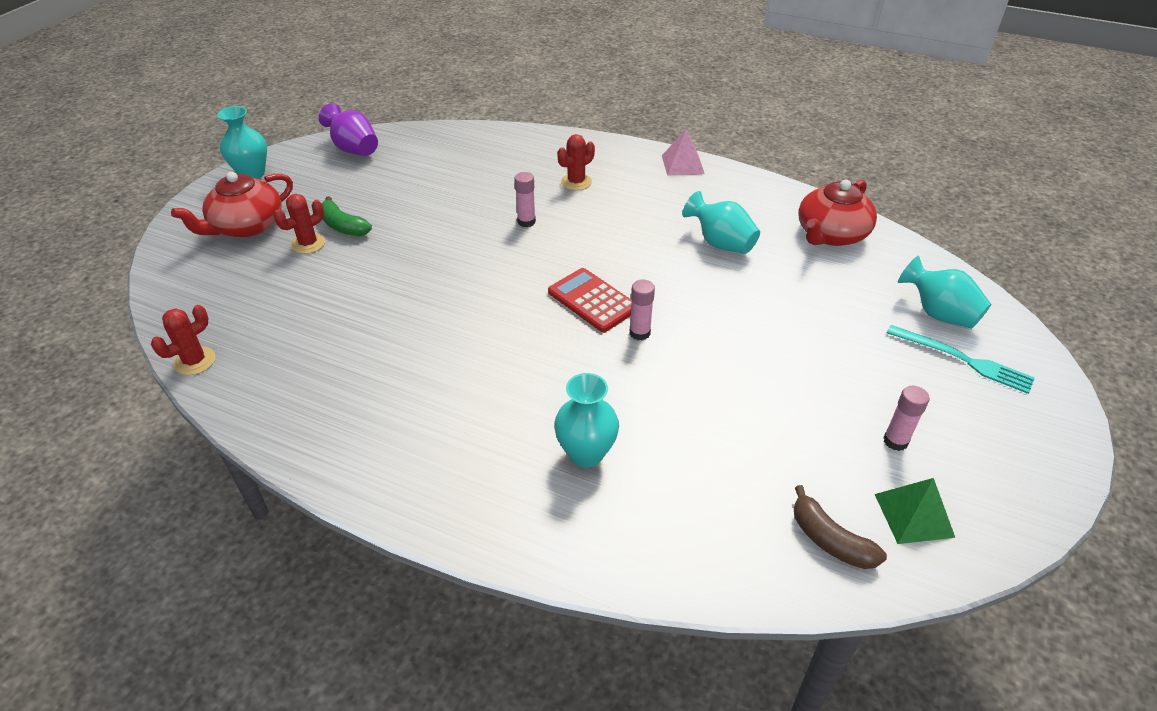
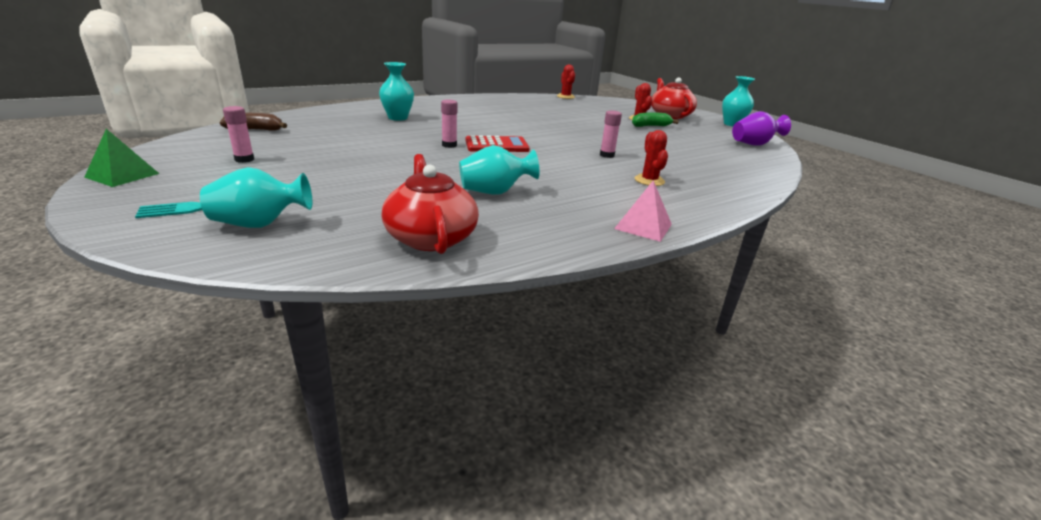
camera: 120 degrees right, 15 degrees down
green pyramid [875,478,955,544] -> green pyramid moved to [84,129,159,187]

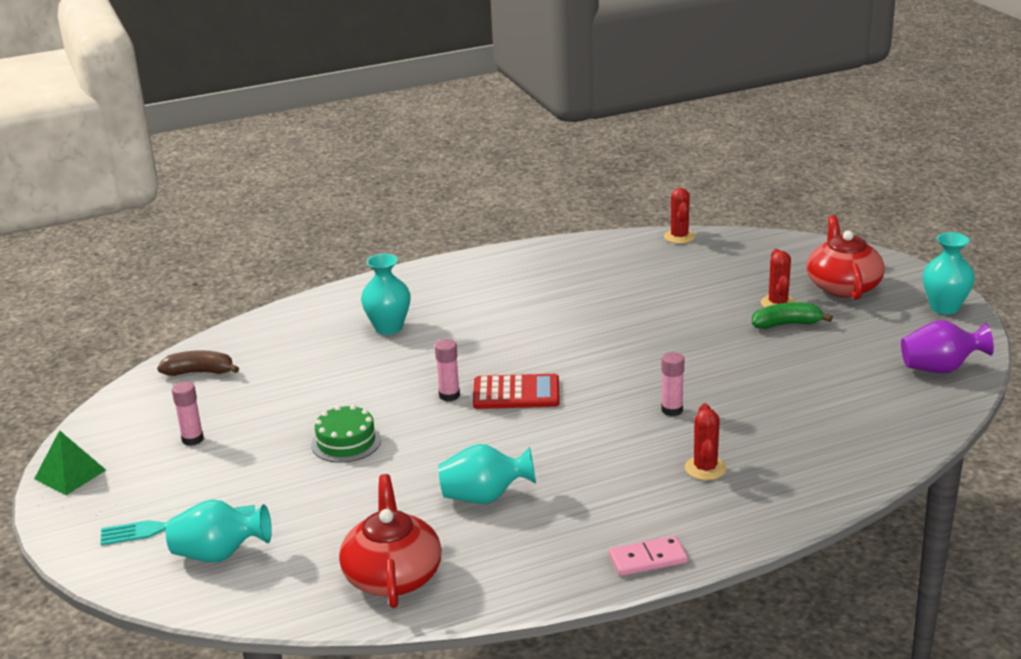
camera: 15 degrees right, 0 degrees up
pink pyramid [614,180,672,242] -> pink domino [609,536,688,576]
none -> green cake [311,405,381,463]

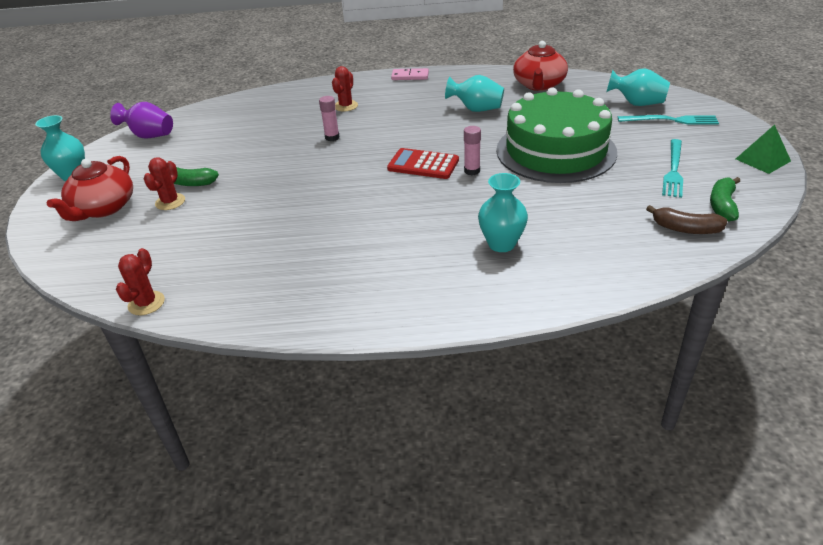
camera: 160 degrees left, 10 degrees up
pink glue stick [172,381,204,446] -> turquoise fork [662,139,683,198]
green cake [311,405,381,463] -> green cake [496,87,617,183], size x2.37
none -> green banana [710,177,740,222]

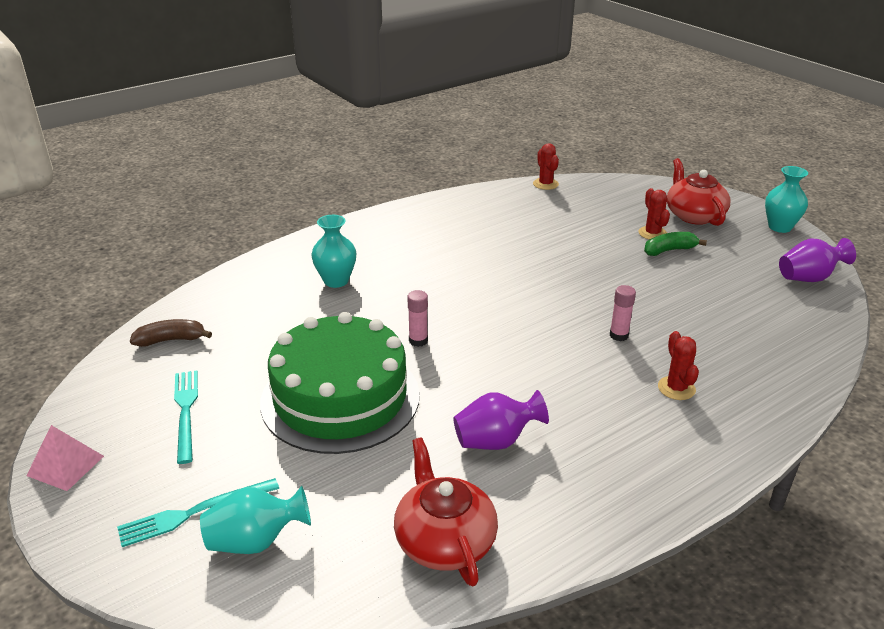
camera: 145 degrees right, 5 degrees down
red calculator [387,148,459,179] -> none
pink domino [391,68,429,80] -> none
turquoise vase [445,75,504,112] -> purple vase [453,390,549,450]
green banana [710,177,740,222] -> none
green pyramid [736,125,791,174] -> pink pyramid [26,425,104,491]

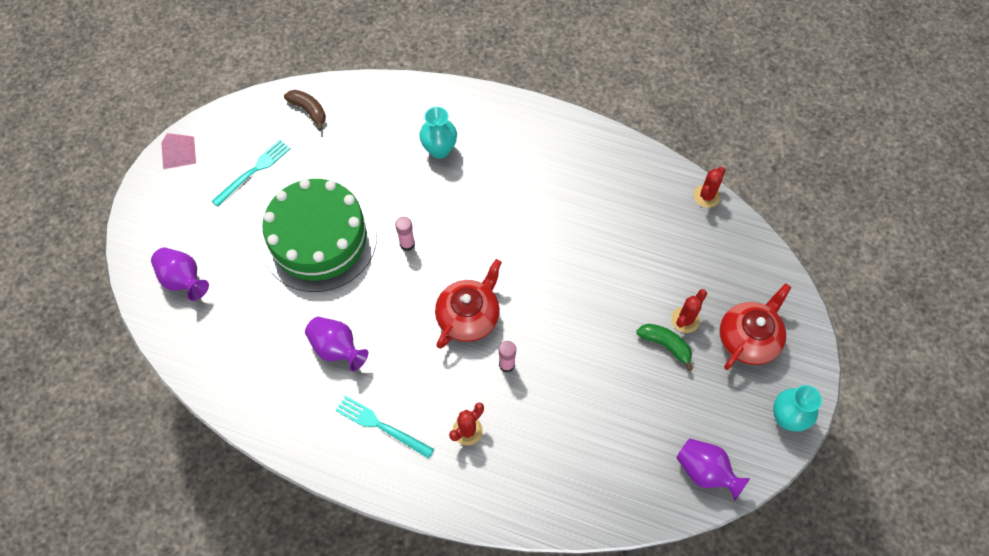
camera: 55 degrees right, 30 degrees up
turquoise fork [117,478,279,547] -> turquoise fork moved to [335,396,434,459]
turquoise vase [200,486,311,554] -> purple vase [151,247,209,301]
red teapot [394,438,498,587] -> red teapot moved to [435,259,502,349]

